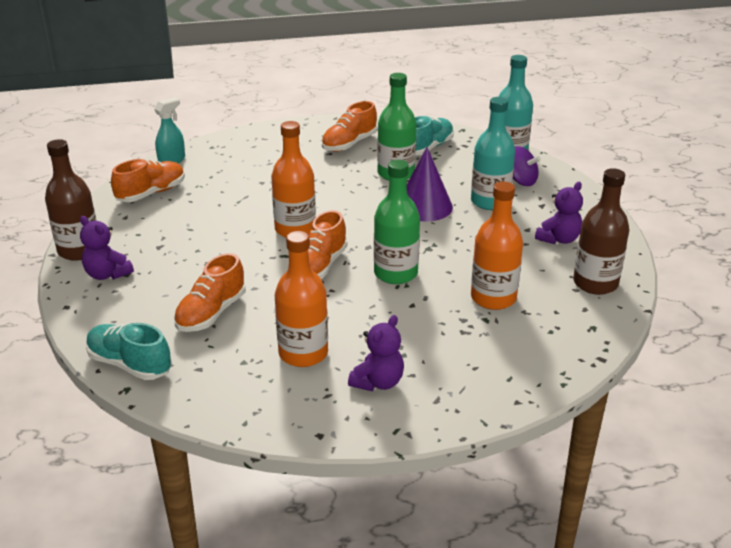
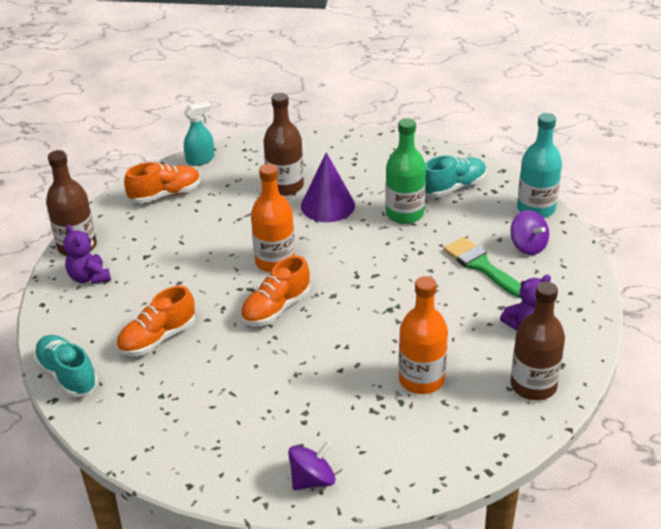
camera: 20 degrees right, 5 degrees up
orange bottle [275,231,328,367] -> none
orange shoe [322,101,377,152] -> none
purple teddy bear [348,315,404,391] -> none
green bottle [374,160,420,284] -> none
purple cone [407,147,453,221] -> purple cone moved to [301,152,355,222]
turquoise bottle [471,97,515,210] -> green brush [444,237,521,298]
none -> brown bottle [263,93,304,196]
none -> purple spinning top [288,441,335,490]

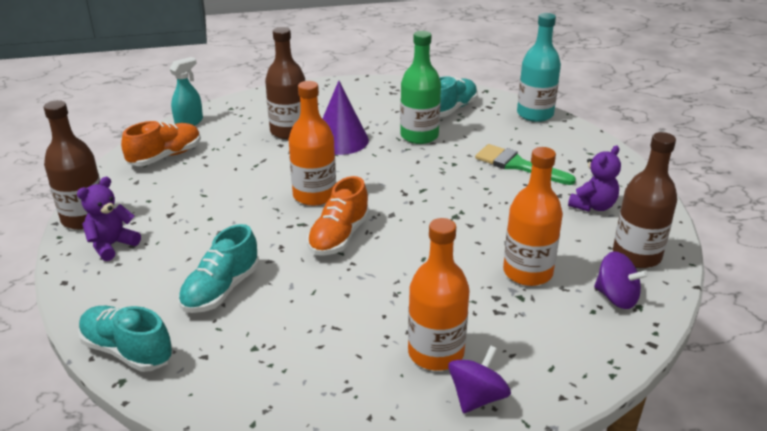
camera: 20 degrees left, 5 degrees down
purple teddy bear [63,224,111,284] -> purple teddy bear turned 90 degrees clockwise [77,177,141,261]
orange shoe [116,286,195,356] -> turquoise shoe [178,224,259,313]
purple spinning top [510,210,549,255] -> purple spinning top moved to [594,251,648,309]
none -> orange bottle [408,218,470,371]

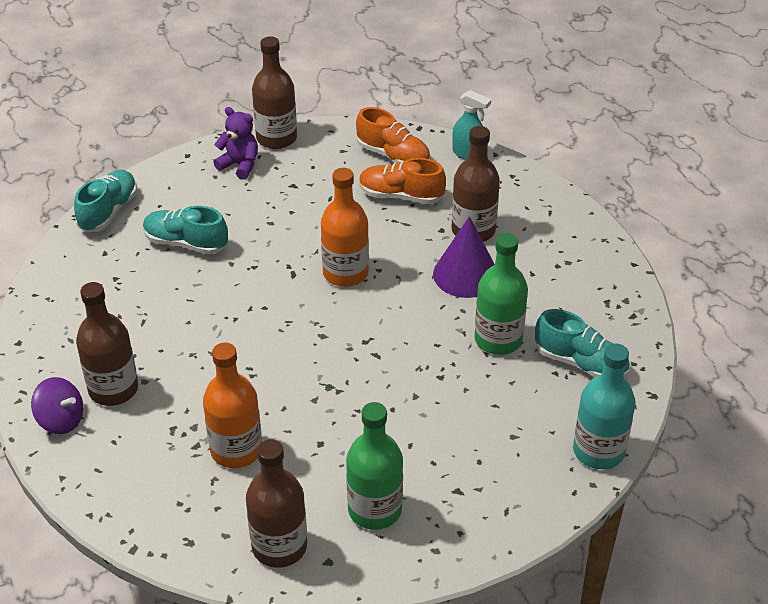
camera: 80 degrees right, 10 degrees up
orange shoe [307,176,370,256] -> orange shoe moved to [359,158,446,204]
orange bottle [408,218,470,371] -> brown bottle [76,282,138,406]
green brush [475,144,576,185] -> none
purple teddy bear [568,145,621,212] -> green bottle [346,402,403,530]
purple spinning top [594,251,648,309] -> none

